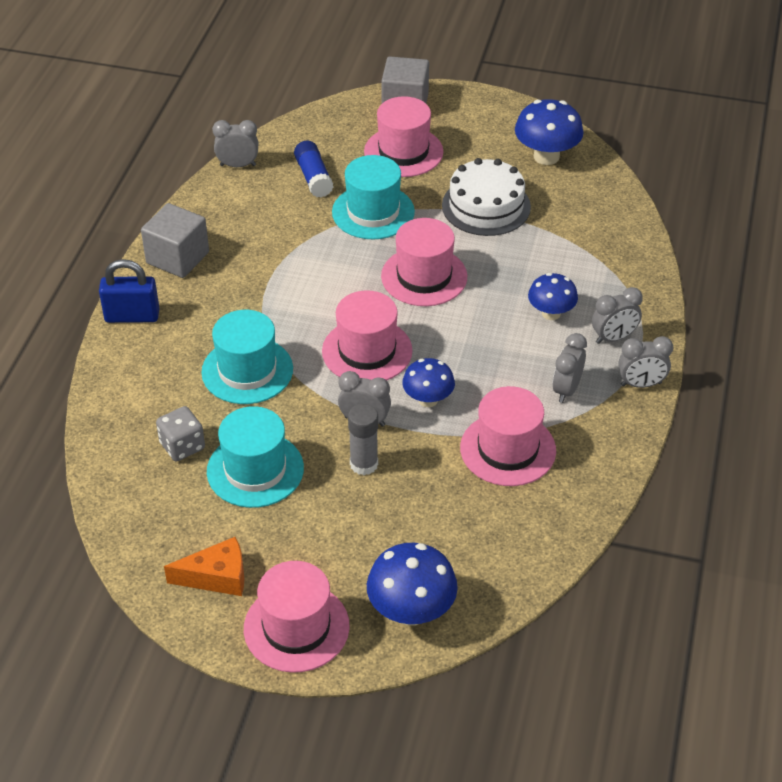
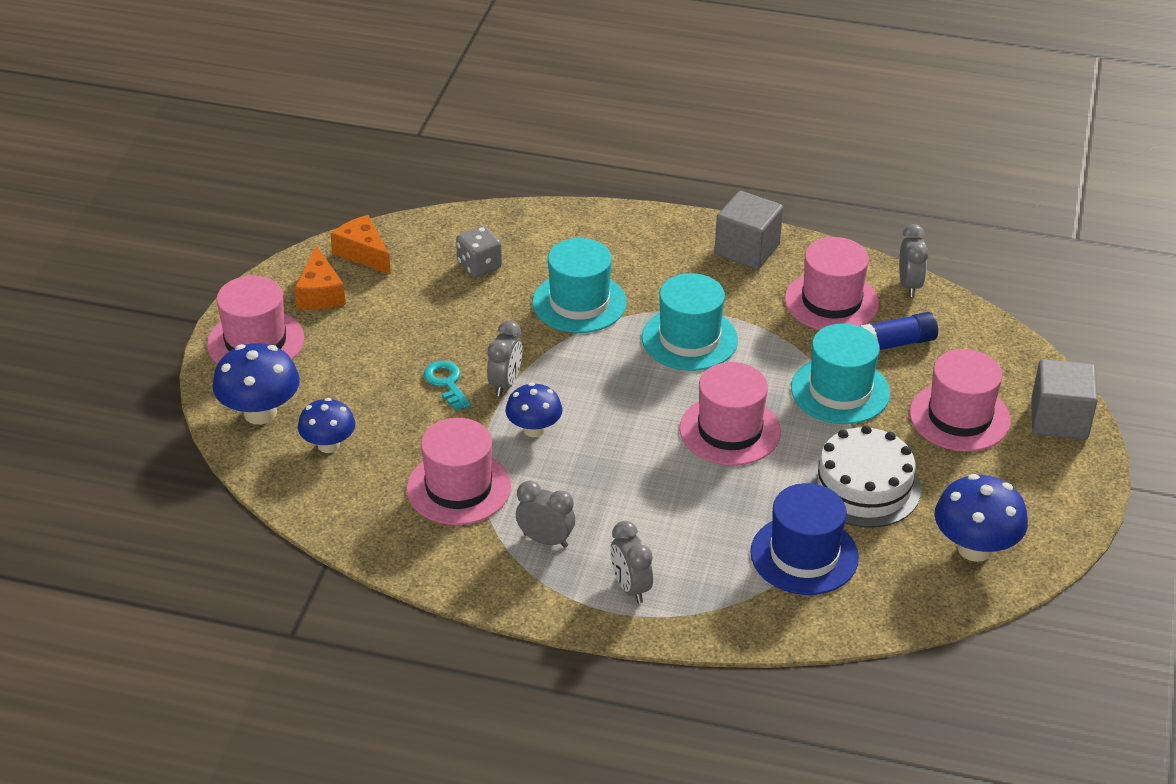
camera: 90 degrees right, 5 degrees down
blue padlock [99,259,159,323] -> none
turquoise hat [207,406,304,508] -> turquoise hat moved to [642,273,738,371]
pink hat [322,290,413,381] -> pink hat moved to [785,237,879,330]
grey glue stick [348,404,378,475] -> turquoise key [423,361,471,411]
blue mushroom [528,273,578,320] -> blue mushroom moved to [298,398,356,453]
grey clock [618,336,673,388] -> none
none -> orange cheese [330,215,391,274]
none -> blue hat [750,483,859,595]

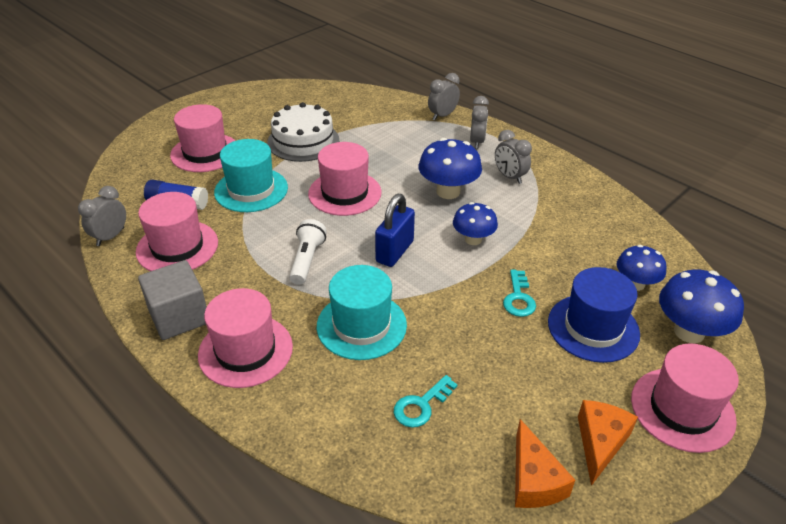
camera: 150 degrees left, 0 degrees up
pink hat [406,418,511,525] -> pink hat moved to [198,288,293,388]
grey dice [456,226,502,277] -> turquoise key [394,375,458,428]
grey clock [487,321,522,396] -> grey clock moved to [428,73,460,120]
turquoise hat [642,273,738,371] -> white flashlight [289,219,327,285]
blue hat [750,483,859,595] -> blue hat moved to [548,267,640,363]
blue mushroom [935,474,1028,562] -> blue mushroom moved to [419,138,482,199]
grey cube [1031,359,1098,440] -> none
none -> blue padlock [375,194,415,267]

